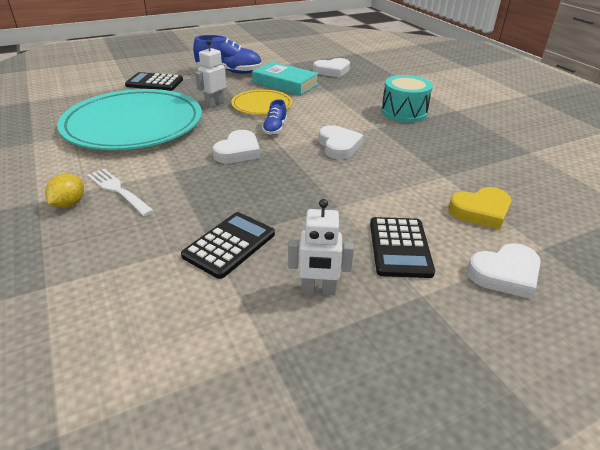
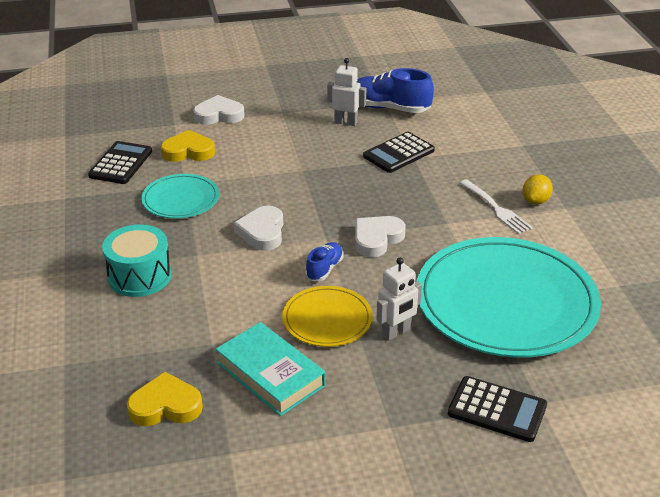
camera: 165 degrees left, 0 degrees up
blue shoe [193,35,262,74] -> blue shoe moved to [357,68,434,113]
white heart [313,58,350,77] -> yellow heart [127,372,203,426]
black calculator [370,217,435,278] -> black calculator moved to [88,141,152,184]
none -> turquoise plate [141,174,219,219]

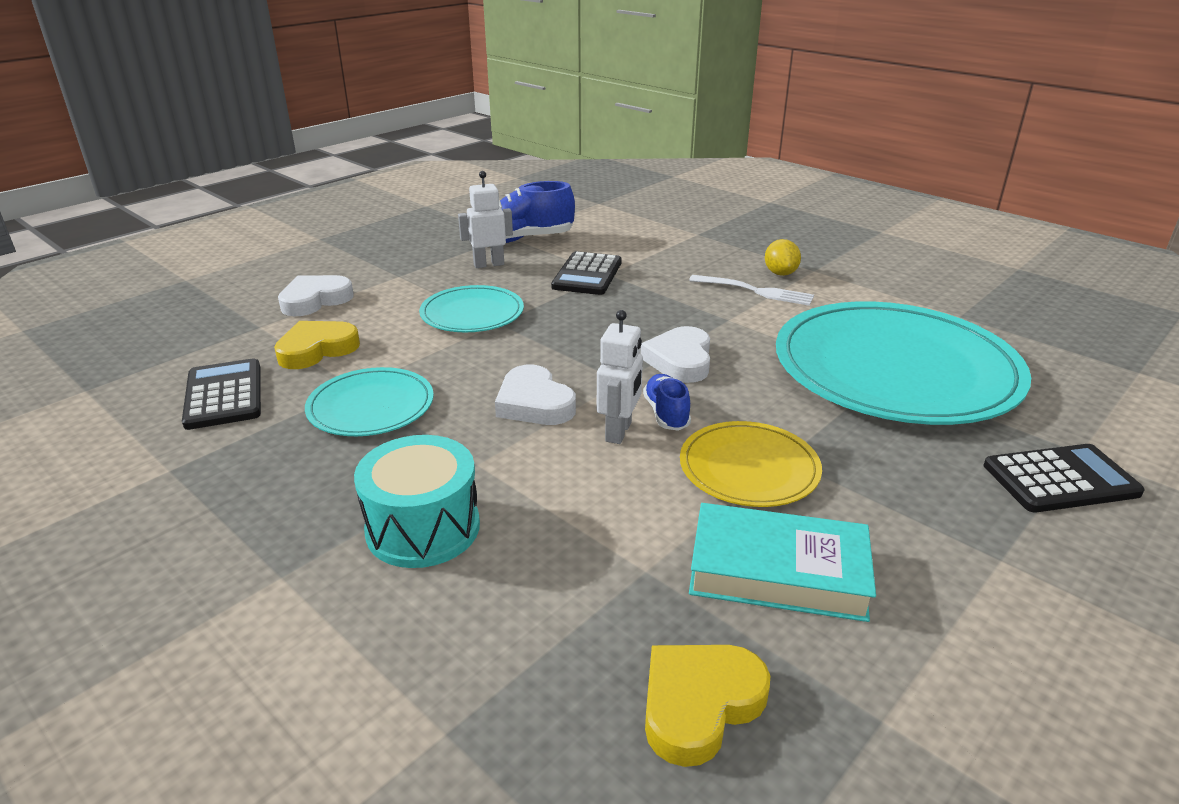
camera: 35 degrees left, 5 degrees down
white robot [376,258,422,341] -> white robot moved to [597,310,643,444]
none -> turquoise plate [419,285,524,332]

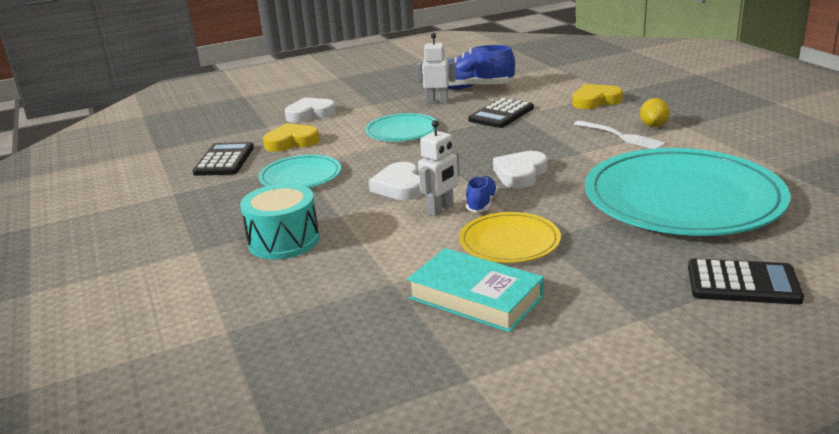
camera: 25 degrees right, 5 degrees down
yellow heart [645,645,770,767] -> yellow heart moved to [573,84,623,109]

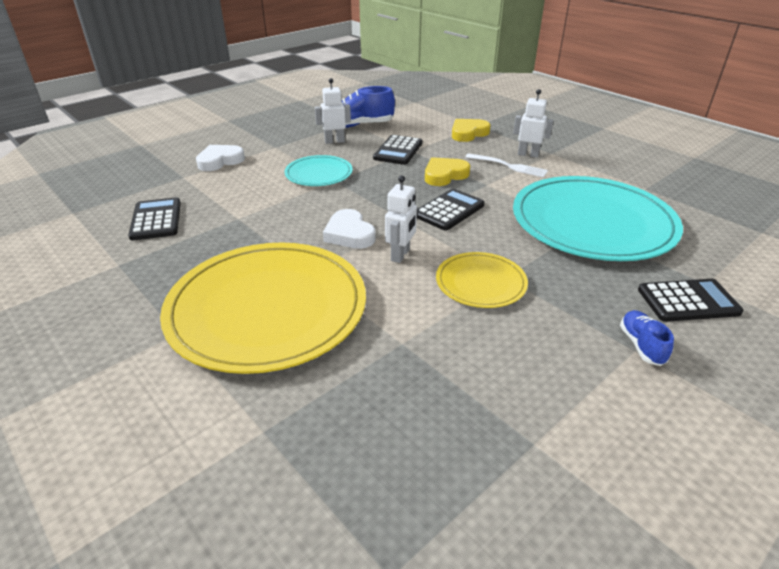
camera: 20 degrees left, 10 degrees up
turquoise drum [240,183,320,259] -> yellow plate [160,243,366,374]
turquoise plate [258,155,341,188] -> none
yellow heart [263,123,319,152] -> yellow heart moved to [425,157,470,186]
turquoise book [407,248,544,332] -> none
blue shoe [466,176,498,212] -> blue shoe moved to [620,310,674,366]
white heart [493,151,548,188] -> black calculator [417,189,485,231]
yellow lemon [640,98,670,127] -> white robot [513,89,553,158]

